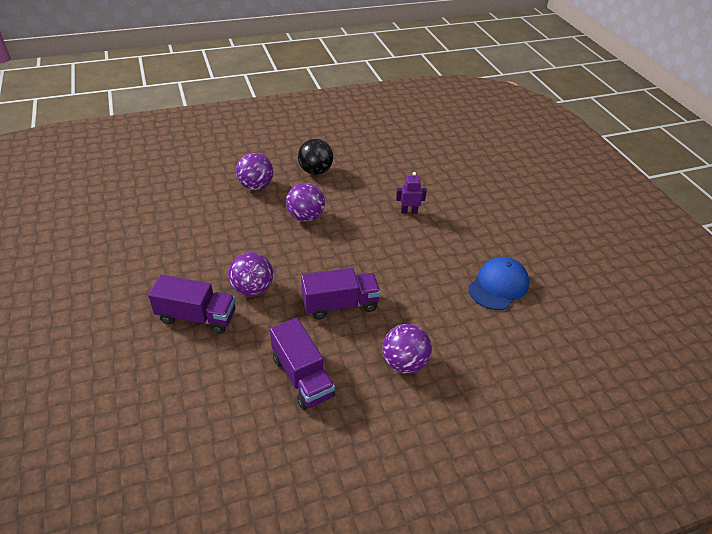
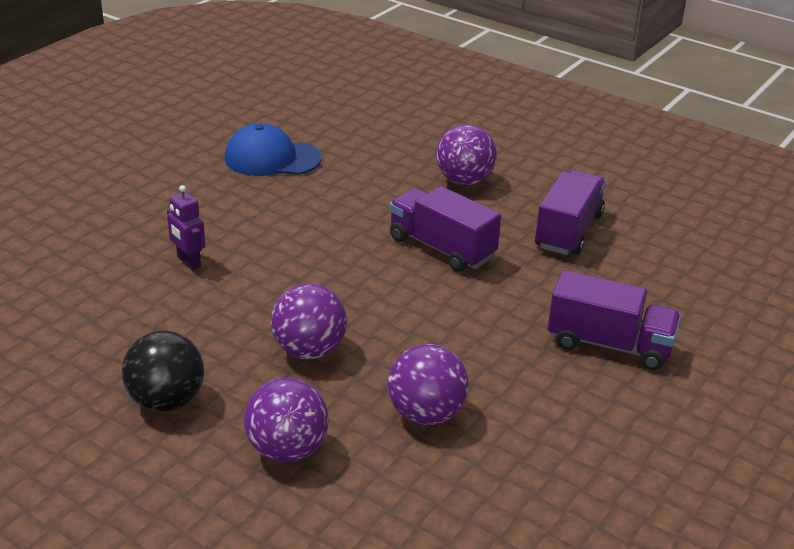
camera: 125 degrees left, 10 degrees down
purple truck [148,275,236,334] -> purple truck turned 135 degrees clockwise [548,270,681,370]
purple ball [228,252,273,296] -> purple ball moved to [388,344,469,425]

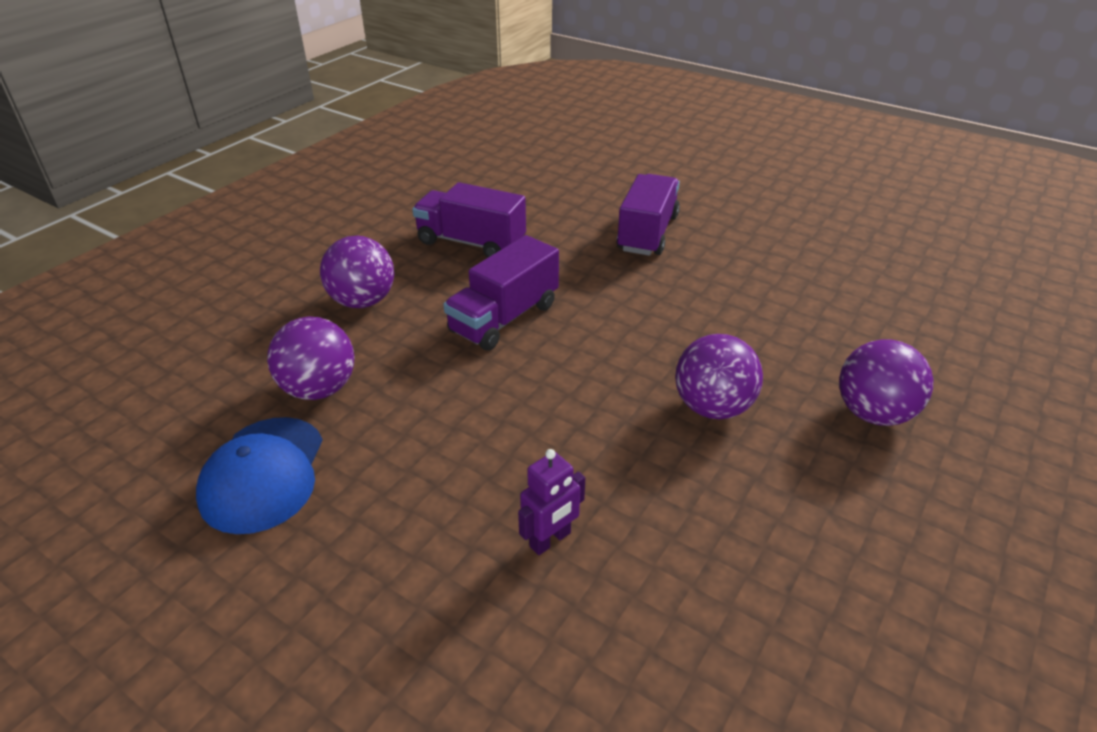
camera: 90 degrees left, 5 degrees up
black ball [122,331,204,412] -> none
purple ball [388,344,469,425] -> purple ball moved to [267,317,355,400]

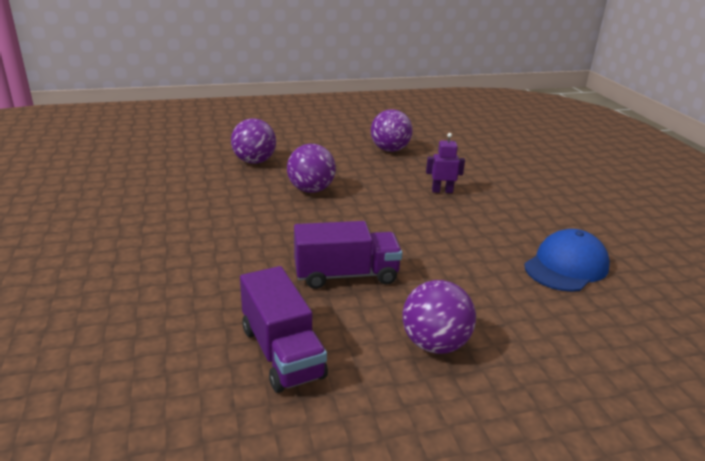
camera: 140 degrees left, 10 degrees down
purple ball [267,317,355,400] -> purple ball moved to [371,109,413,152]
purple truck [617,174,680,256] -> none

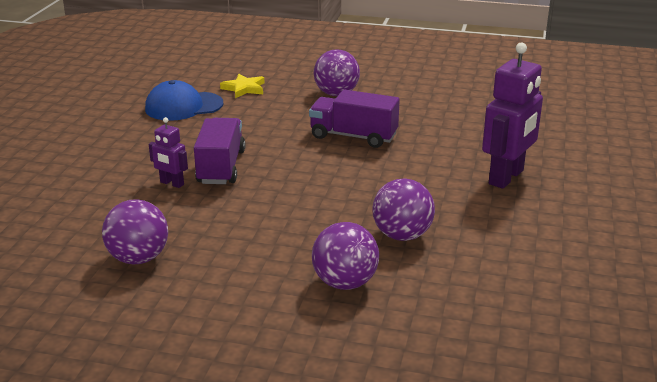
camera: 150 degrees left, 0 degrees up
purple truck [240,266,328,393] -> purple truck moved to [194,118,245,184]
purple ball [287,144,336,193] -> purple ball moved to [372,178,435,241]
none -> yellow star [220,74,264,98]
none -> purple robot [482,42,543,189]

